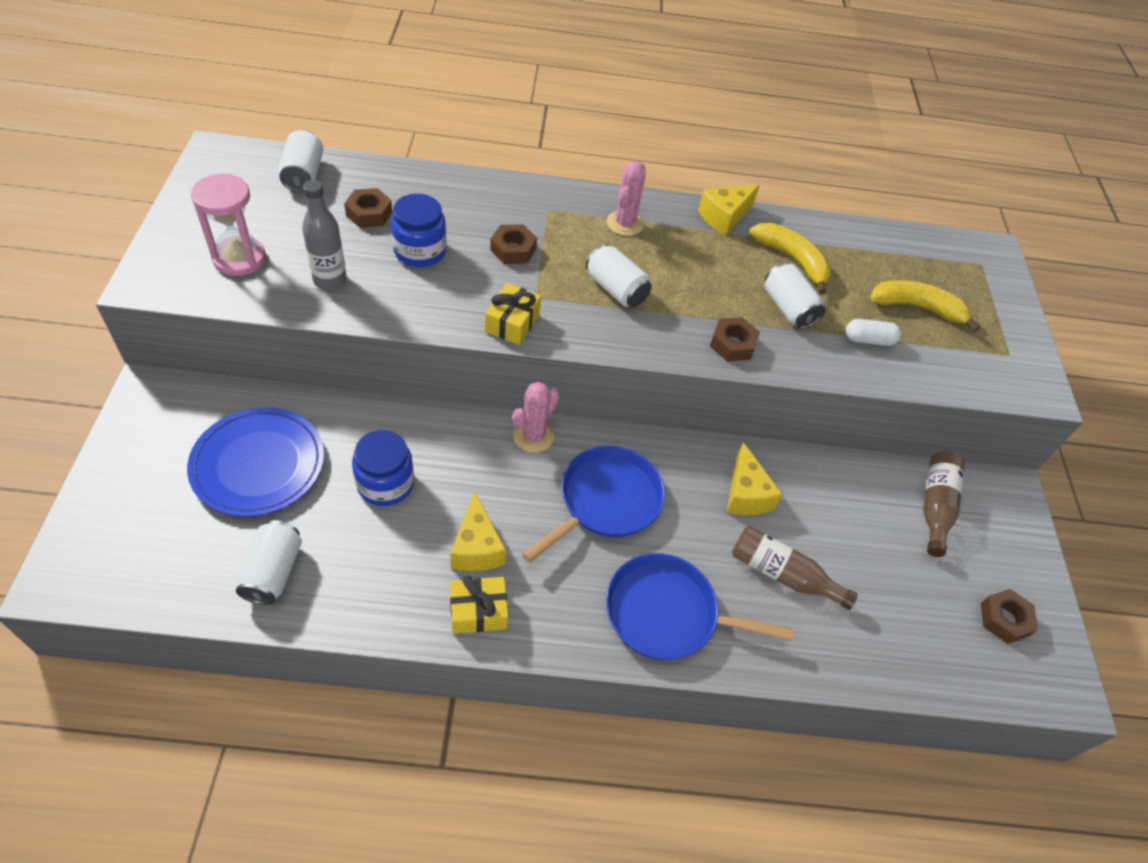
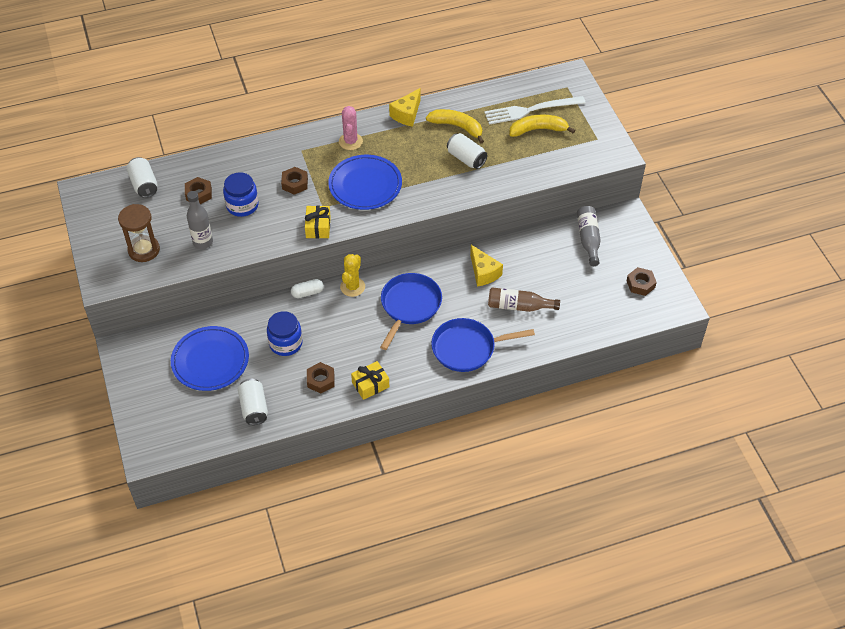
camera: 15 degrees left, 0 degrees up
pink hourglass [191,174,266,276] -> brown hourglass [118,204,160,262]
yellow cheese [450,491,506,571] -> none
pink cactus [513,382,560,453] -> yellow cactus [340,254,365,297]
white can [586,244,652,307] -> blue plate [328,155,402,210]
brown nut [710,317,760,362] -> brown nut moved to [307,362,334,393]
white capsule [846,319,901,346] -> white capsule moved to [291,279,324,298]
brown bottle [923,451,964,557] -> grey bottle [577,206,601,266]
none -> white fork [484,96,586,125]

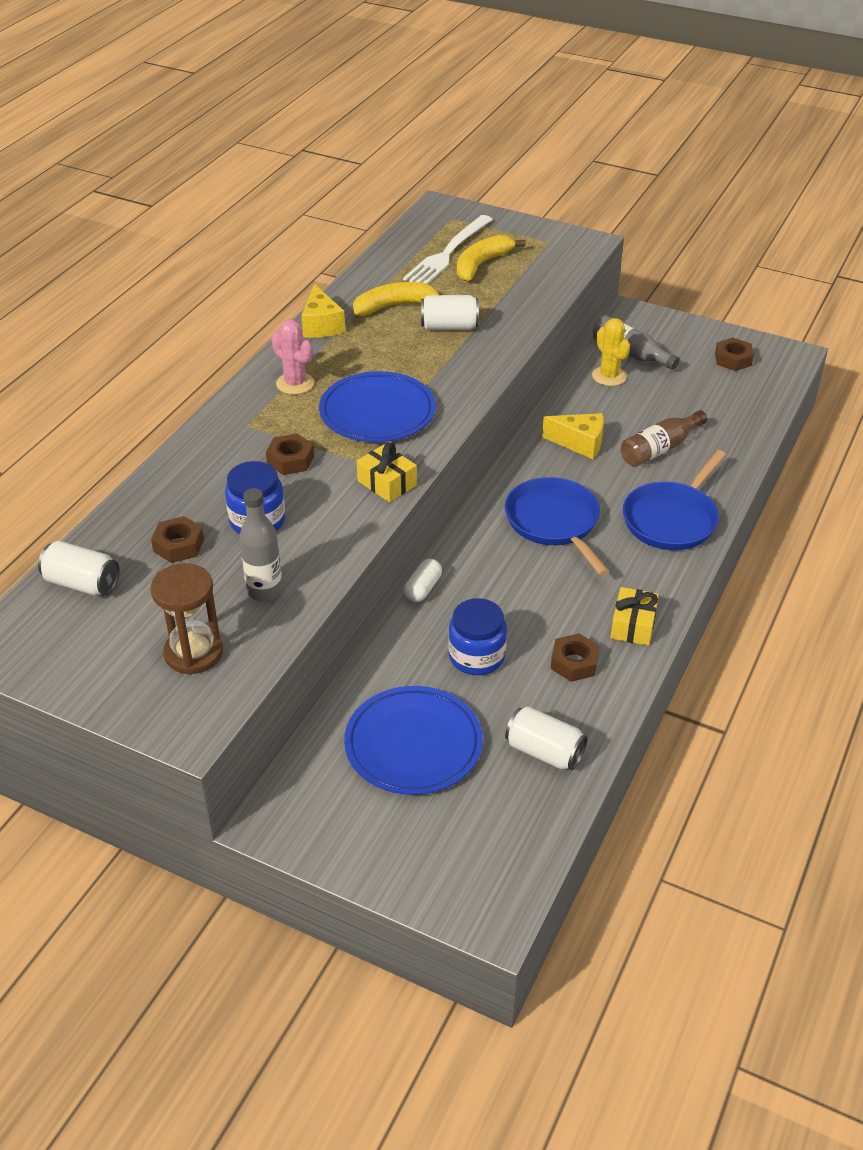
camera: 45 degrees left, 10 degrees down
yellow cactus [340,254,365,297] -> yellow cactus moved to [592,318,630,386]

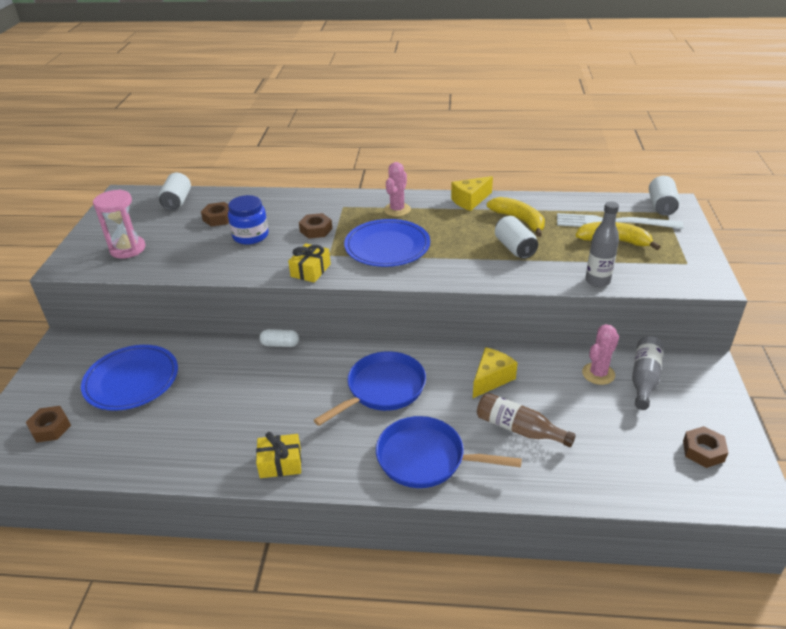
camera: 70 degrees right, 5 degrees down
brown hourglass [151,563,223,675] -> pink hourglass [93,189,146,258]
grey bottle [239,488,283,601] -> grey bottle moved to [585,201,619,287]
blue jar [448,598,507,675] -> none
white can [505,706,588,770] -> white can moved to [649,176,680,216]
yellow cheese [542,413,604,459] -> yellow cheese turned 135 degrees counterclockwise [473,347,518,398]
brown nut [551,633,600,682] -> brown nut moved to [26,406,71,443]
yellow cactus [592,318,630,386] -> pink cactus [582,324,619,385]

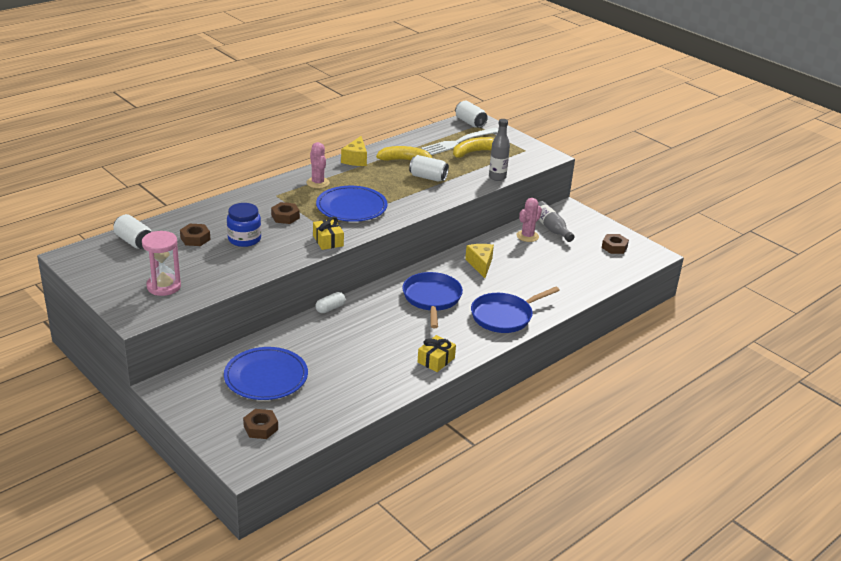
camera: 50 degrees left, 5 degrees down
brown bottle [477,393,576,447] -> none
pink cactus [582,324,619,385] -> pink cactus turned 45 degrees clockwise [517,198,542,242]

